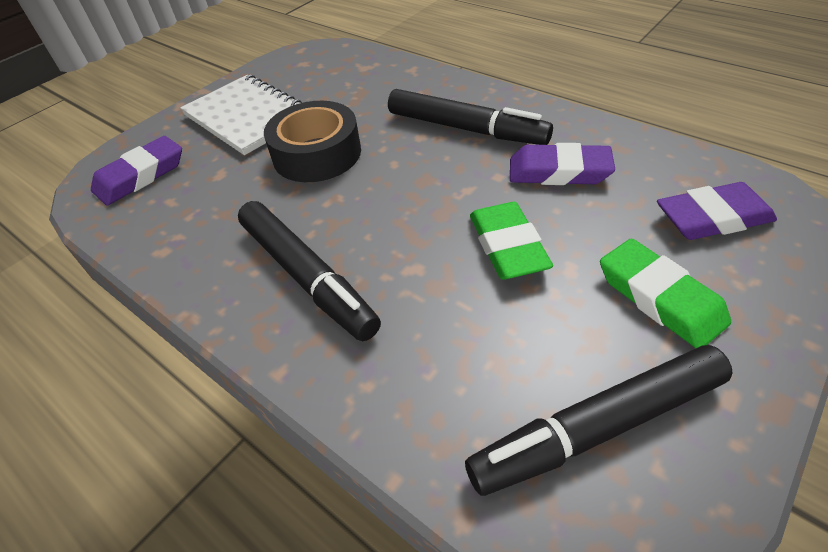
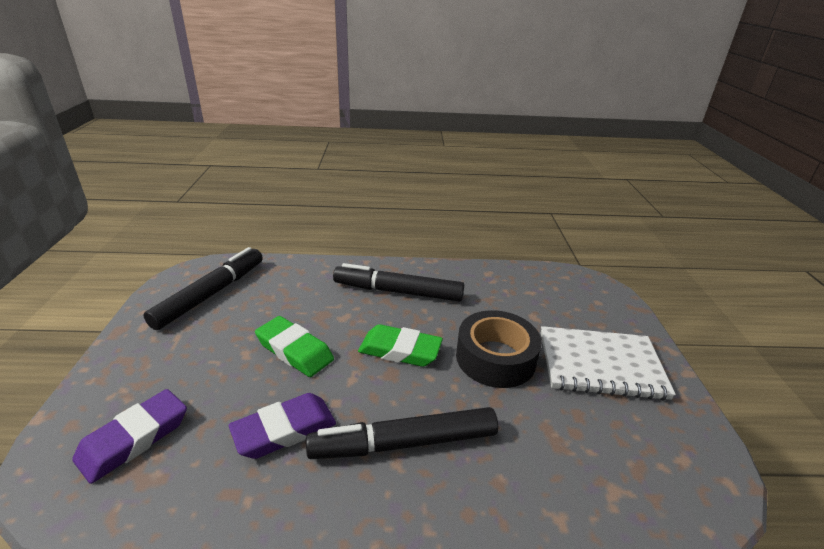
camera: 135 degrees right, 15 degrees down
purple eraser [91,136,182,205] -> none
green eraser [600,239,731,348] -> green eraser moved to [358,324,443,367]

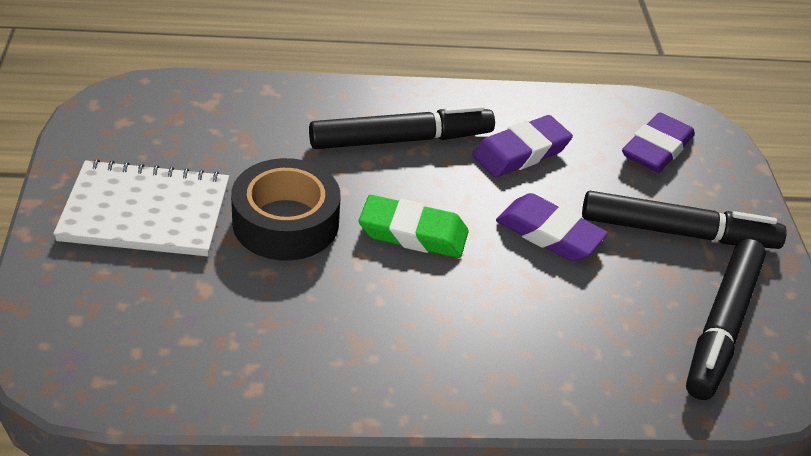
camera: 175 degrees right, 10 degrees up
green eraser [255,316,334,377] -> purple eraser [496,193,608,261]
black marker [333,263,464,302] -> black marker moved to [582,191,787,249]

